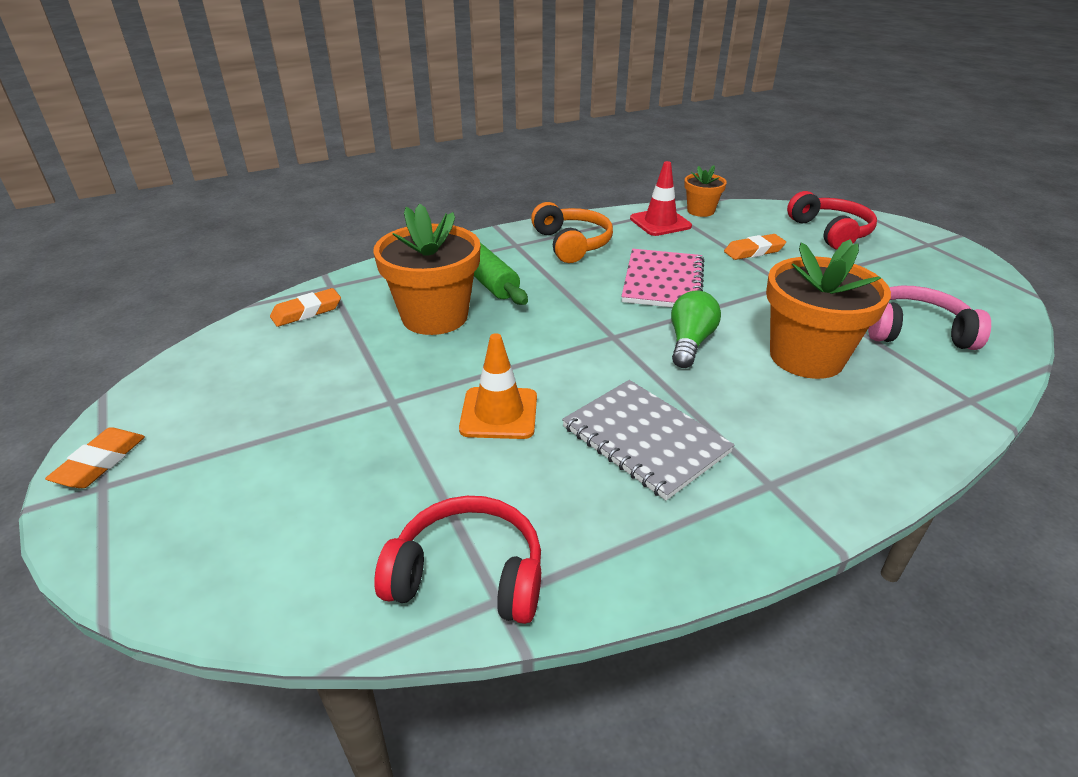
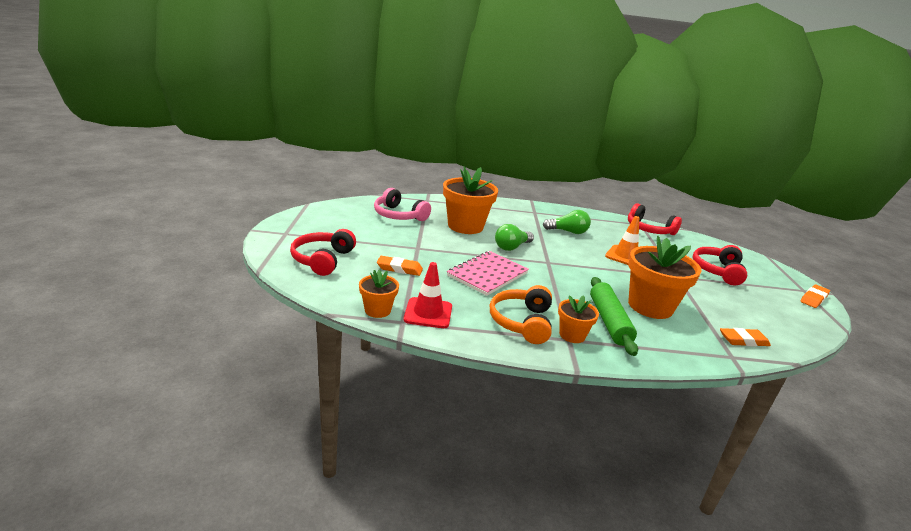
camera: 155 degrees left, 10 degrees down
grey notebook [562,380,734,500] -> green light bulb [543,210,591,234]
none -> orange flower pot [558,295,599,343]
none -> red headphones [692,245,747,285]

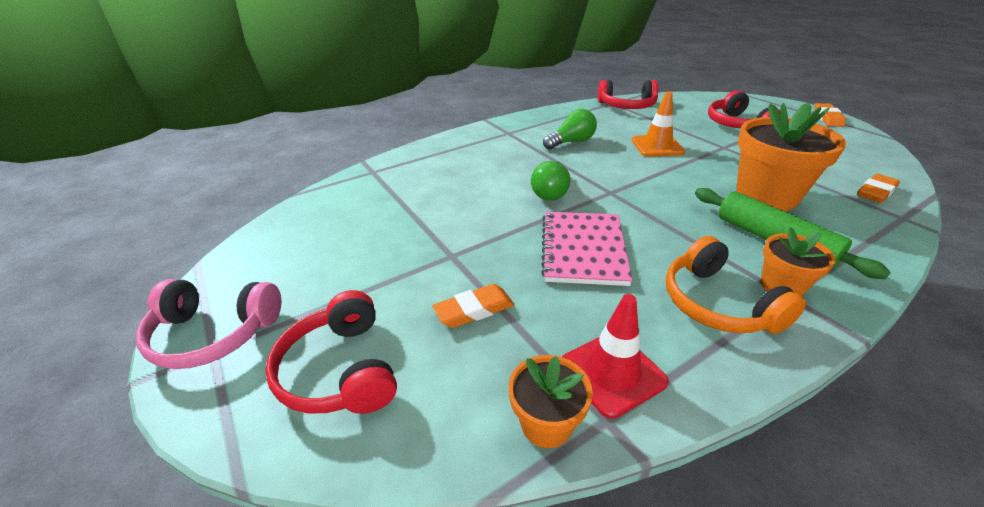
camera: 30 degrees left, 10 degrees up
pink headphones [374,188,431,221] -> pink headphones moved to [136,279,281,369]
orange flower pot [443,166,498,234] -> none

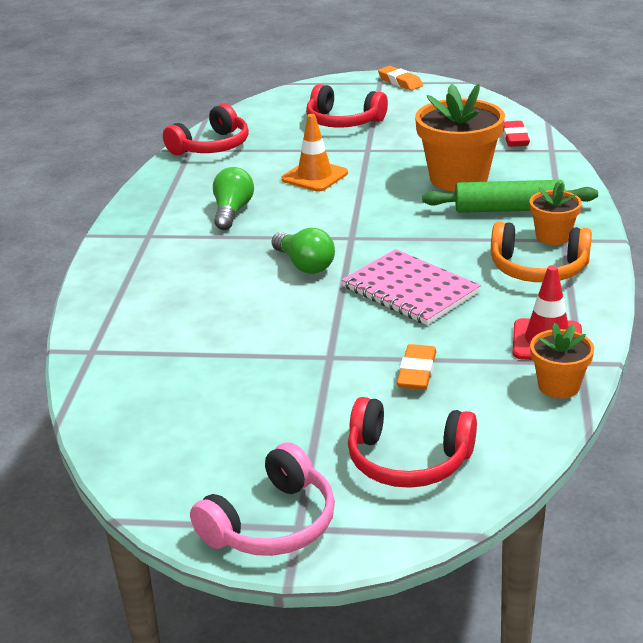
camera: 50 degrees left, 5 degrees down
orange eraser [857,174,900,203] -> red eraser [503,121,530,147]

